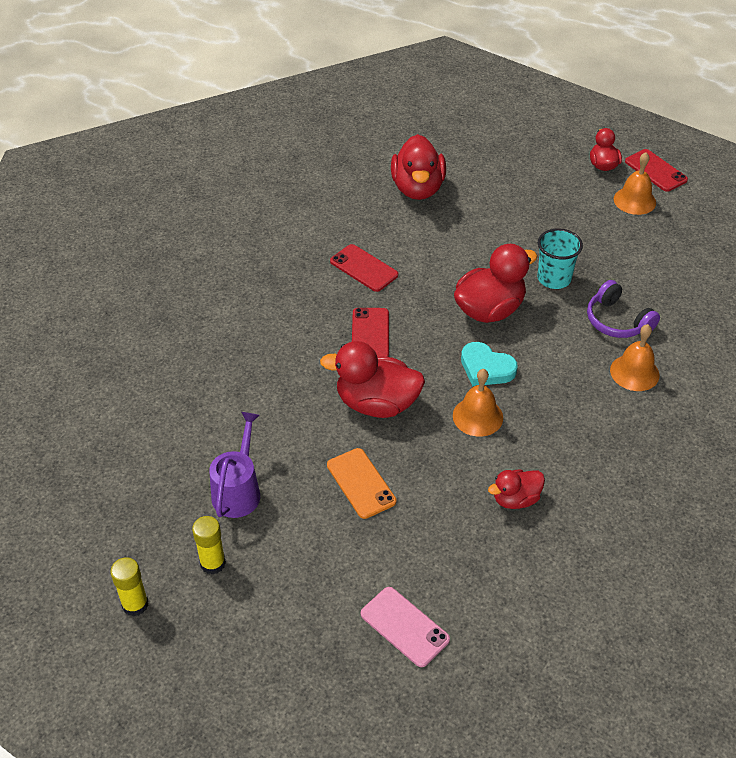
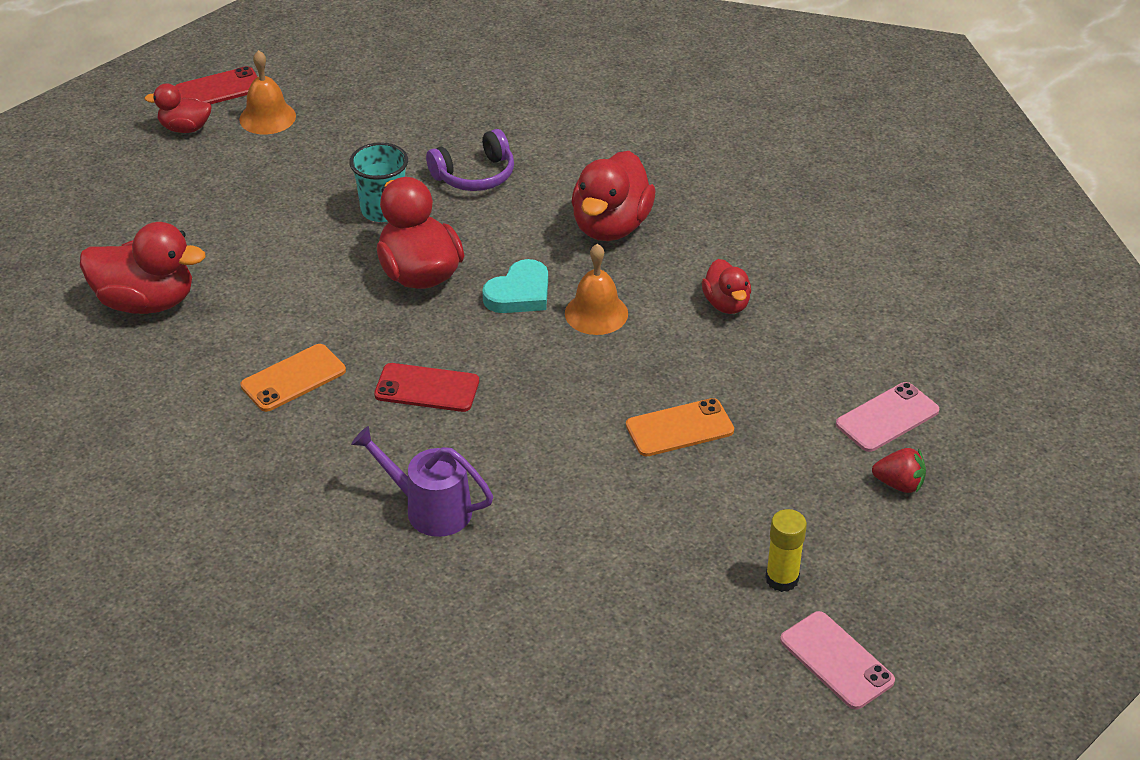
camera: 80 degrees left, 5 degrees down
yellow glue stick [110,557,148,617] -> pink phone [780,611,895,709]
purple watering can [209,412,260,518] -> purple watering can moved to [351,426,493,537]
red duck [320,341,425,418] -> red duck moved to [572,151,656,241]
red phone [330,244,398,292] -> orange phone [240,344,346,412]
orange bell [610,324,660,391] -> none
none -> red strawberry [872,448,926,493]

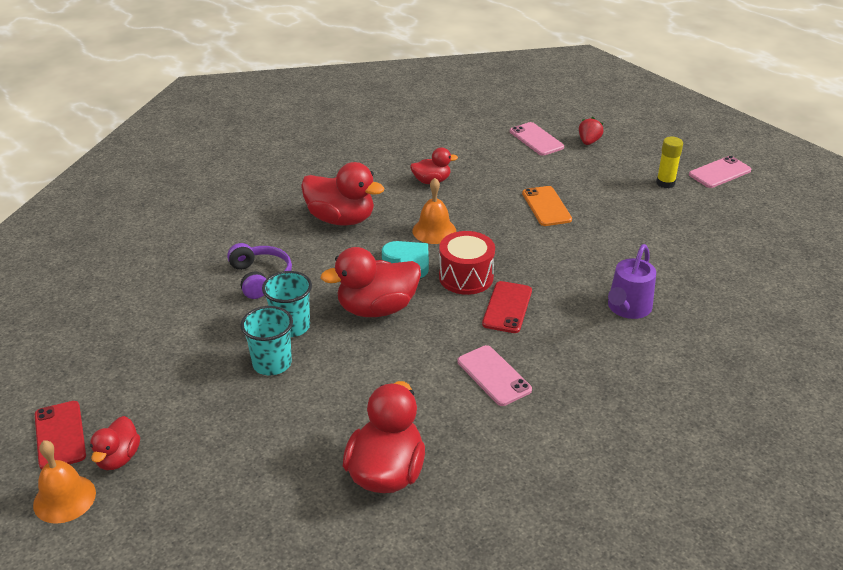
camera: 85 degrees left, 5 degrees down
orange bell [239,50,296,135] -> orange bell moved to [33,440,96,524]
orange phone [240,344,346,412] -> pink phone [458,345,532,406]
none -> turquoise cup [241,306,293,375]
none -> red drum [439,231,495,295]

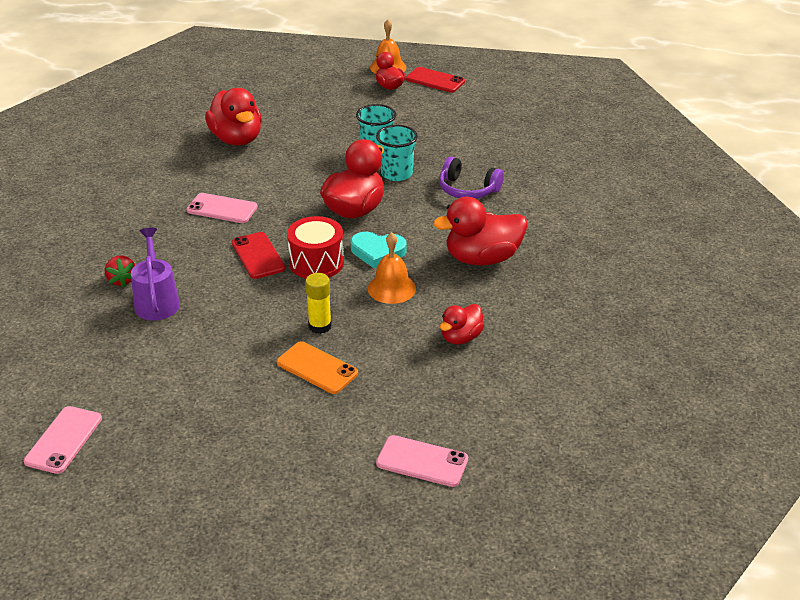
camera: 140 degrees right, 0 degrees up
red strawberry [579,117,604,145] -> red strawberry moved to [105,256,135,287]
yellow glue stick [656,137,683,188] -> yellow glue stick moved to [305,273,332,334]
pink phone [689,156,751,188] -> pink phone moved to [24,406,102,474]

